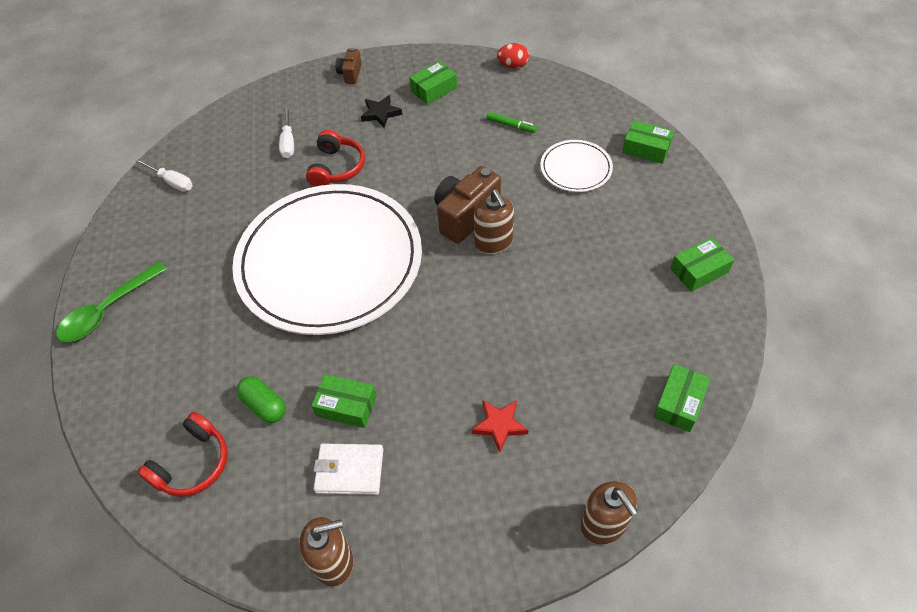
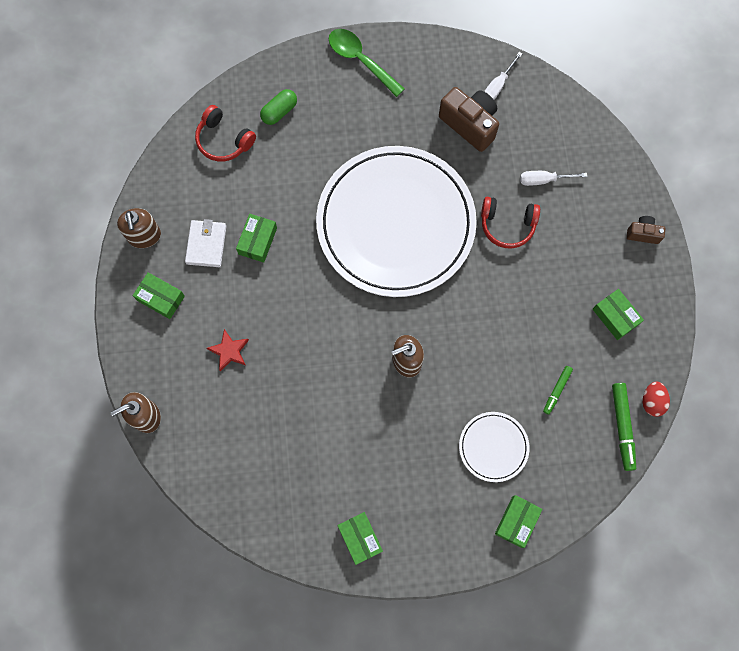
camera: 90 degrees right, 20 degrees up
green capsule [236,376,286,423] -> green capsule moved to [260,89,297,125]
black star [361,95,402,128] -> none
brown camera [434,166,501,244] -> brown camera moved to [439,87,499,152]
green box [653,364,711,432] -> green box moved to [133,272,185,319]
none -> green marker [612,383,636,471]

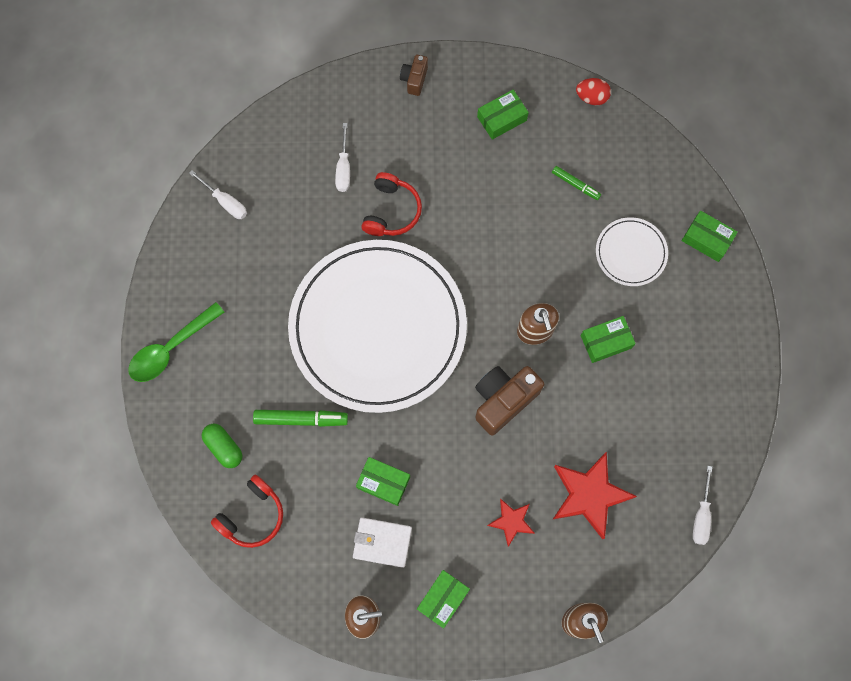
camera: 85 degrees left, 0 degrees up
green box [337,512,383,565] -> green box moved to [581,316,636,363]
brown camera [439,87,499,152] -> brown camera moved to [475,366,544,435]
green marker [612,383,636,471] -> green marker moved to [253,410,348,427]
none -> red star [552,452,637,539]
none -> white screwdriver [693,466,712,545]

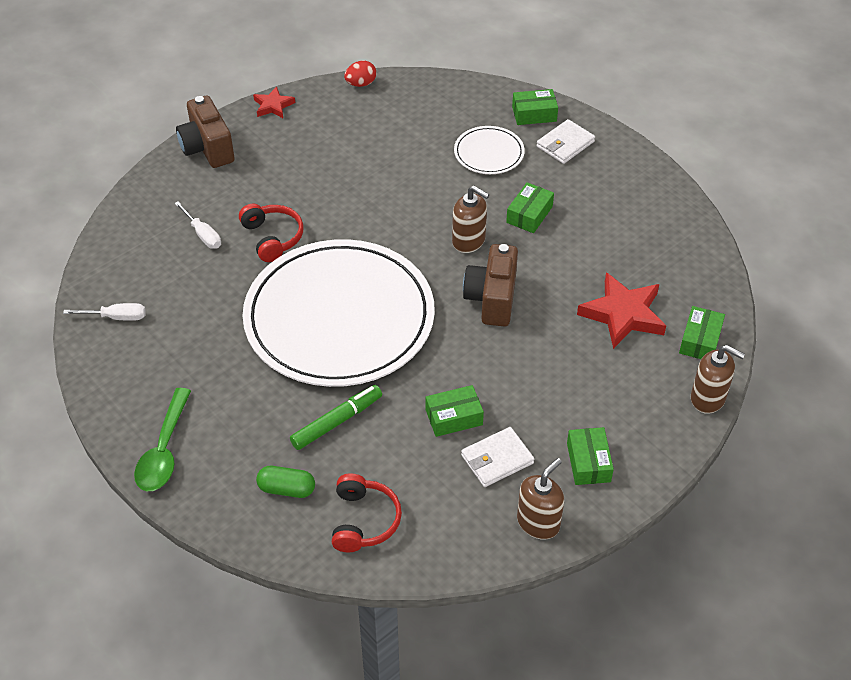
camera: 40 degrees left, 25 degrees down
brown camera [400,54,428,96] -> brown camera [176,96,235,168], size x1.86
green box [477,90,529,140] -> green box moved to [679,306,725,359]
red star [487,499,534,547] -> red star moved to [253,86,295,118]
green marker [552,166,601,200] -> none
white screwdriver [693,466,712,545] -> none
none -> white wallet [537,119,595,164]

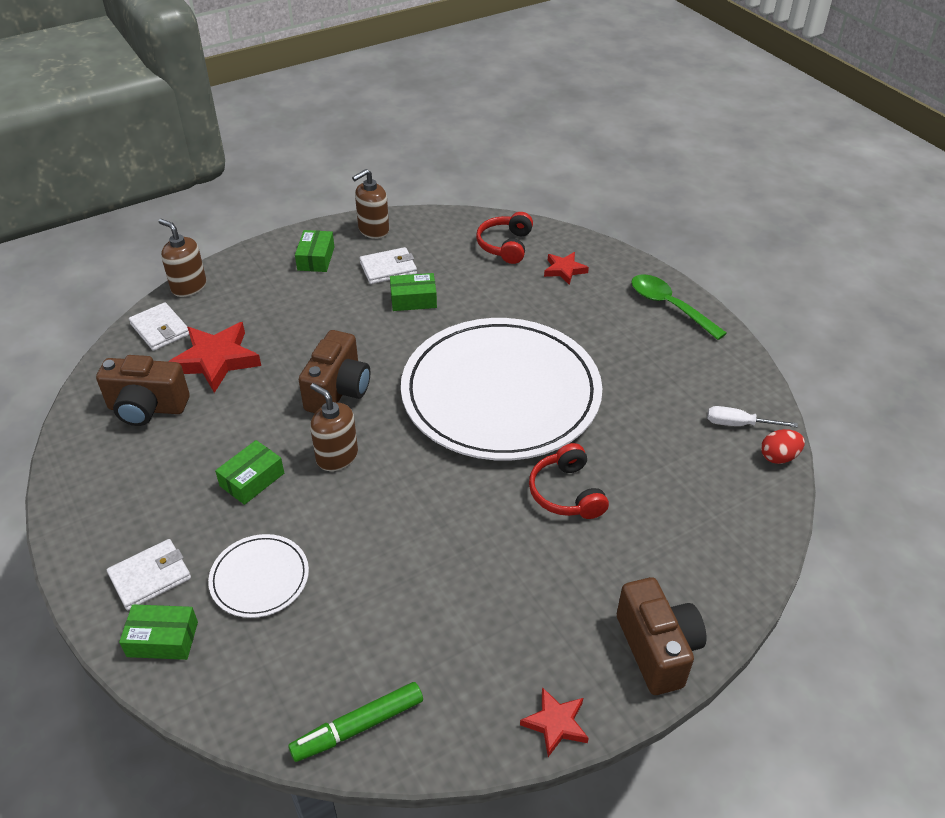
camera: 170 degrees left, 5 degrees down
green spoon [134,388,191,491] -> green spoon turned 60 degrees counterclockwise [631,274,727,340]
white screwdriver [174,201,221,249] -> none
green capsule [256,466,315,498] -> red star [544,252,589,285]
green marker [290,385,382,450] -> green marker moved to [288,682,423,762]
red egg [344,61,376,87] -> red egg moved to [761,429,805,464]
green box [679,306,725,359] -> white wallet [129,302,189,351]
none -> brown camera [96,355,189,426]

